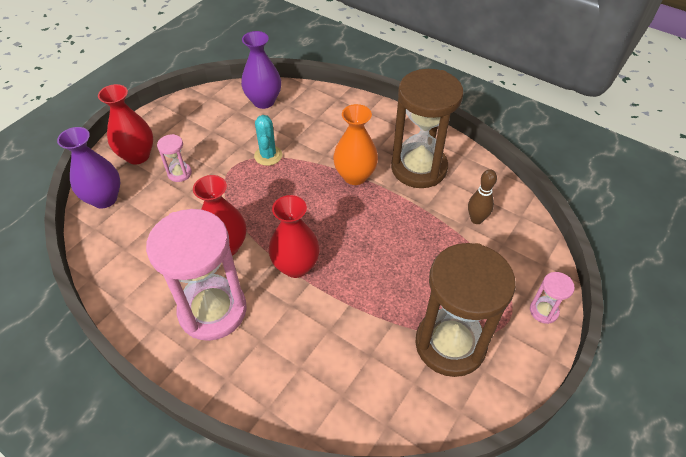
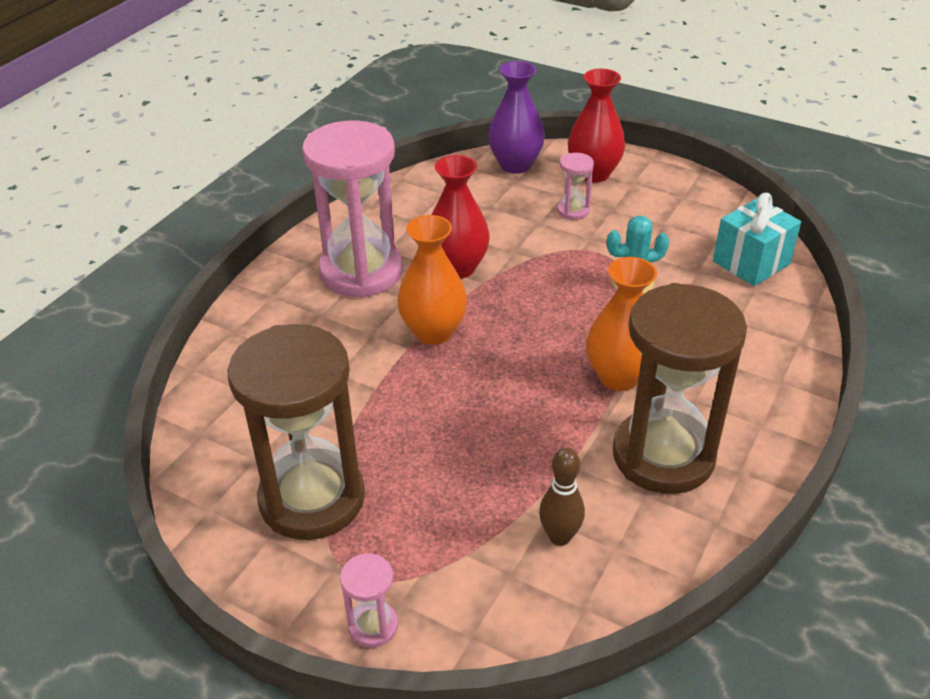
camera: 85 degrees right, 10 degrees down
purple vase [241,31,281,109] -> turquoise gift [713,193,801,286]
red vase [269,195,320,278] -> orange vase [397,215,467,345]

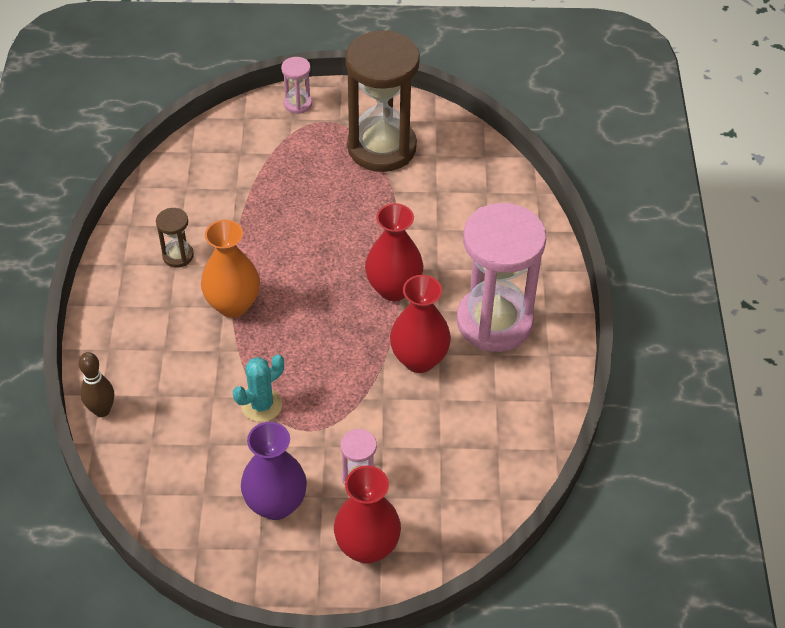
camera: 150 degrees right, 10 degrees up
orange vase [397,215,467,345] -> red vase [365,203,423,301]
purple vase [488,61,545,174] -> purple vase moved to [241,422,307,520]
brown bowling pin [539,448,585,546] -> brown bowling pin moved to [78,352,114,417]
brown hourglass [613,283,747,494] -> brown hourglass [156,208,194,268], size x0.42
turquoise gift [713,193,801,286] -> none

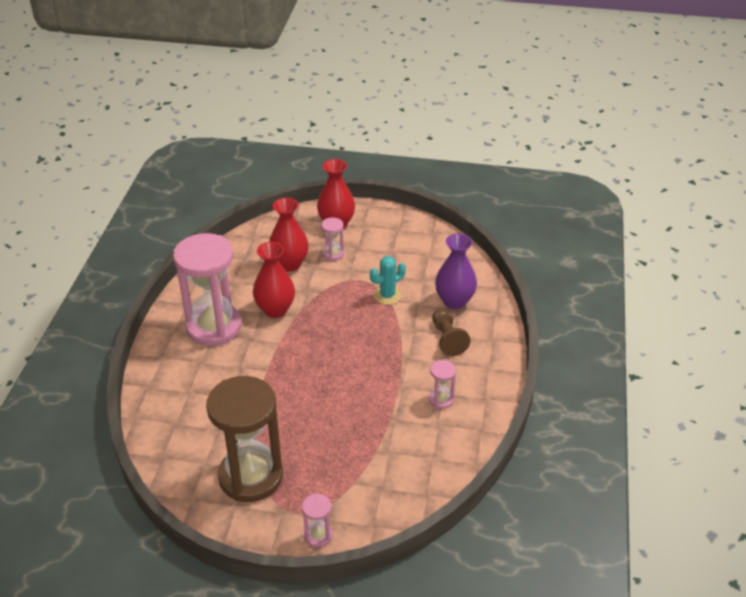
camera: 170 degrees left, 10 degrees down
brown bowling pin [78,352,114,417] -> none
brown hourglass [156,208,194,268] -> pink hourglass [429,360,456,409]
orange vase [201,220,260,318] -> none
purple vase [241,422,307,520] -> purple vase moved to [435,233,477,309]
red vase [365,203,423,301] -> red vase moved to [269,198,309,272]
none -> brown pawn [432,309,471,356]

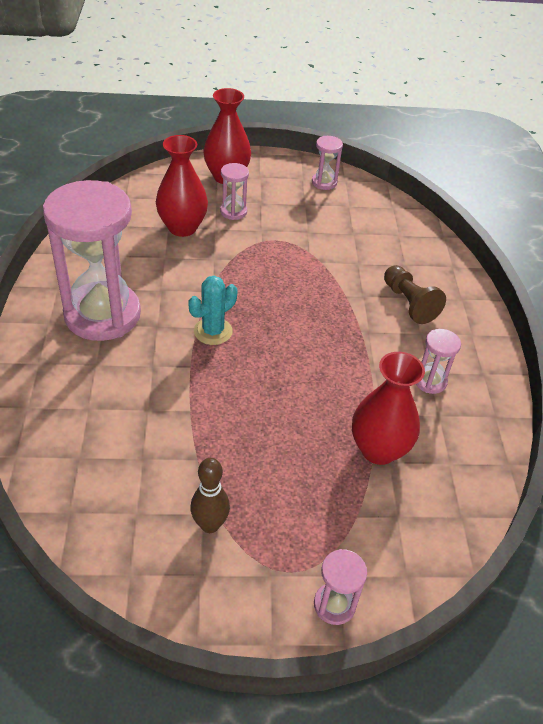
camera: 15 degrees left, 5 degrees up
brown hourglass [206,376,283,502] -> brown bowling pin [190,458,230,533]
red vase [253,242,295,318] -> red vase moved to [352,352,425,465]
turquoise cactus [370,256,406,305] -> turquoise cactus moved to [188,276,237,345]
purple vase [435,233,477,309] -> none
none -> pink hourglass [312,136,343,190]

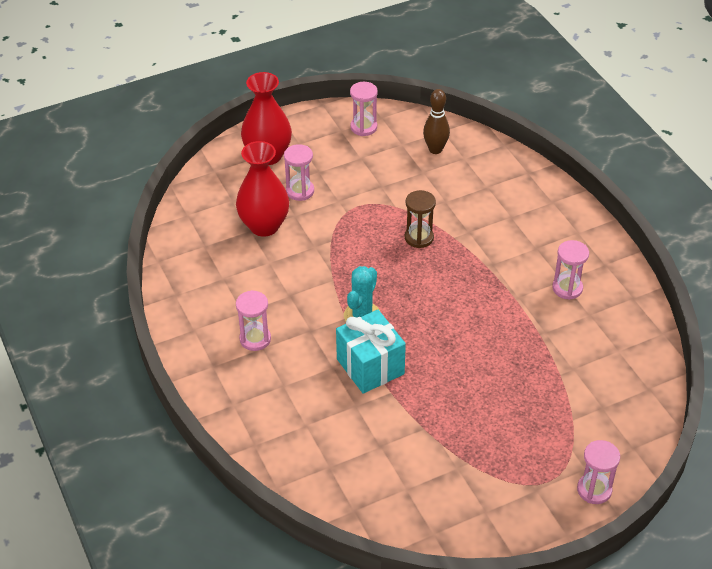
camera: 20 degrees left, 0 degrees up
pink hourglass [43,180,141,341] -> pink hourglass [236,290,271,351], size x0.42
brown bowling pin [190,458,230,533] -> brown bowling pin moved to [423,89,450,154]
red vase [352,352,425,465] -> none
brown pawn [384,265,446,324] -> none
none -> turquoise gift [336,310,406,394]
none -> brown hourglass [405,190,436,248]

